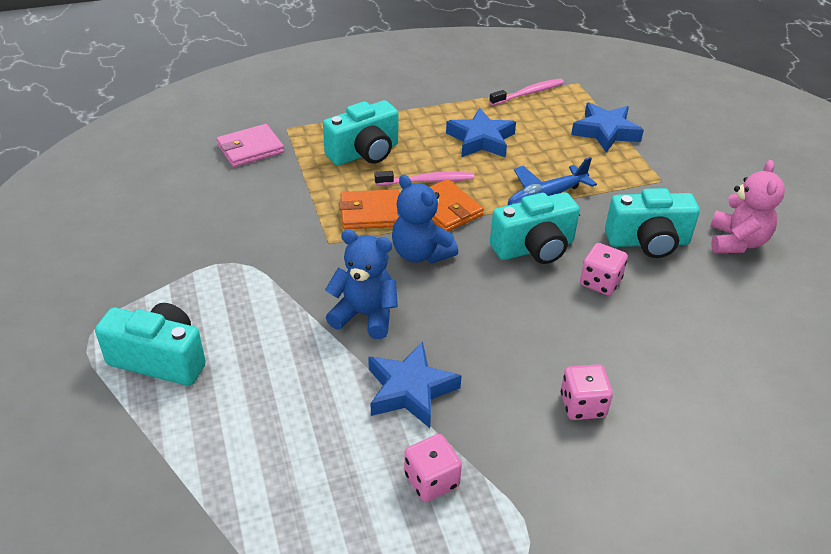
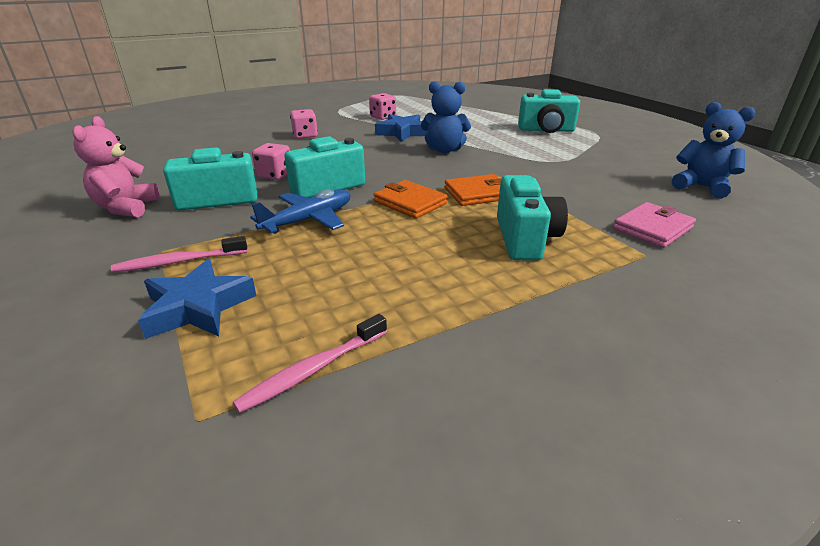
camera: 170 degrees right, 10 degrees down
turquoise camera [323,100,399,166] -> turquoise camera turned 135 degrees clockwise [497,175,568,260]
pink toothbrush [375,171,474,185] -> pink toothbrush moved to [111,236,247,273]
blue teddy bear [392,175,458,264] -> blue teddy bear moved to [672,102,756,199]
blue star [446,108,516,158] -> none

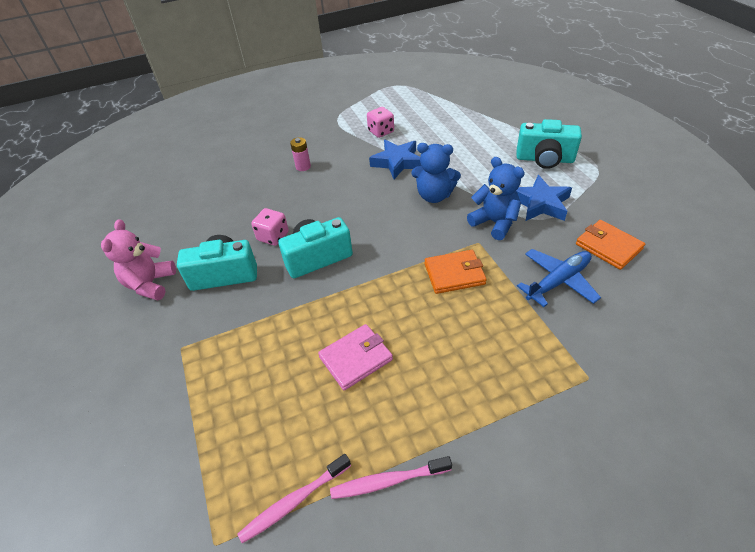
camera: 10 degrees right, 15 degrees up
pink toothbrush [111,236,247,273] -> pink toothbrush moved to [330,456,452,499]
blue star [138,259,257,339] -> blue star moved to [516,175,572,221]
blue plane [250,189,350,234] -> blue plane moved to [517,249,601,307]
pink dice [290,109,318,139] -> pink battery [290,137,311,171]
orange wallet [374,180,448,219] -> orange wallet moved to [576,220,645,270]
turquoise camera [497,175,568,260] -> none
pink wallet [613,202,696,248] -> pink wallet moved to [318,324,393,390]
blue teddy bear [672,102,756,199] -> blue teddy bear moved to [467,157,525,240]

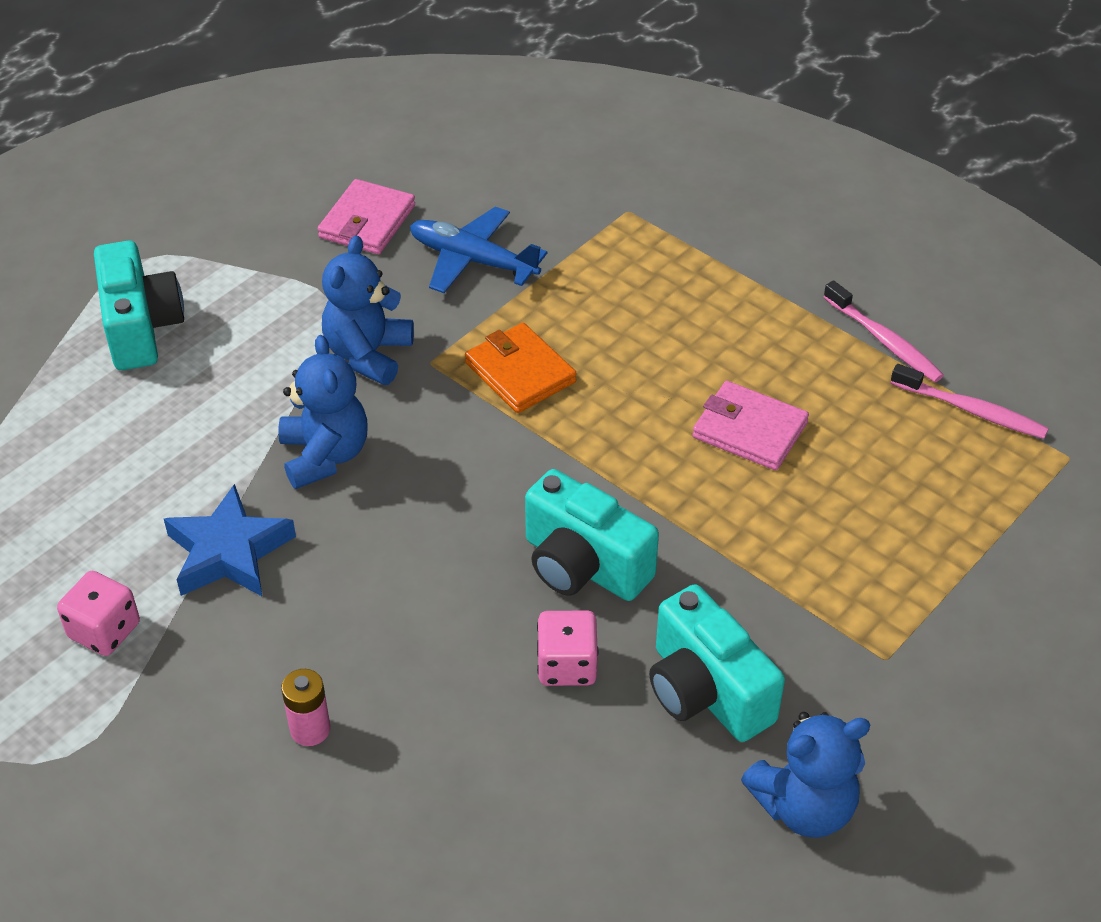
camera: 120 degrees left, 0 degrees up
pink teddy bear [101,219,176,301] -> blue teddy bear [741,712,870,838]
blue star [516,175,572,221] -> none
orange wallet [576,220,645,270] -> pink wallet [318,179,415,254]

